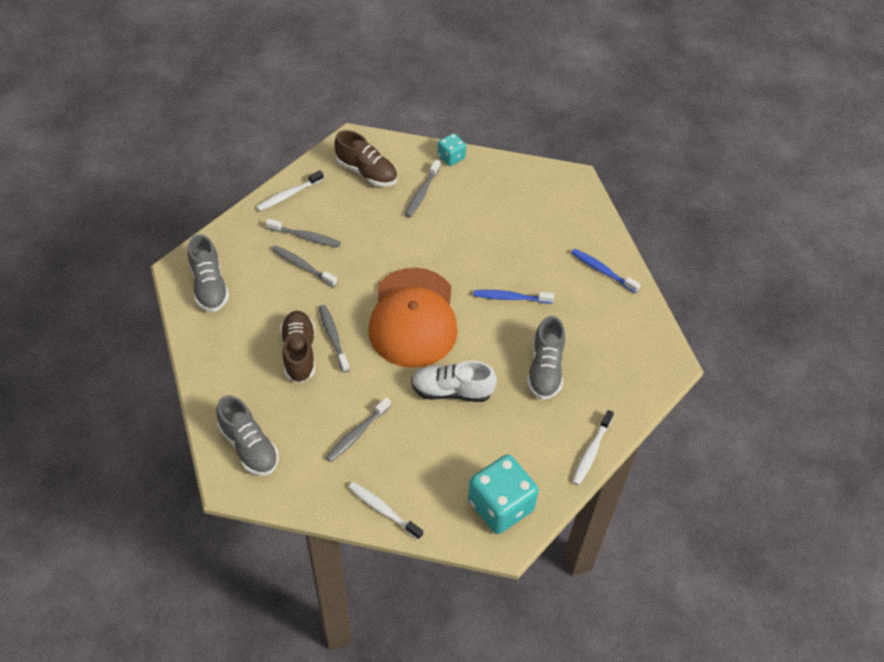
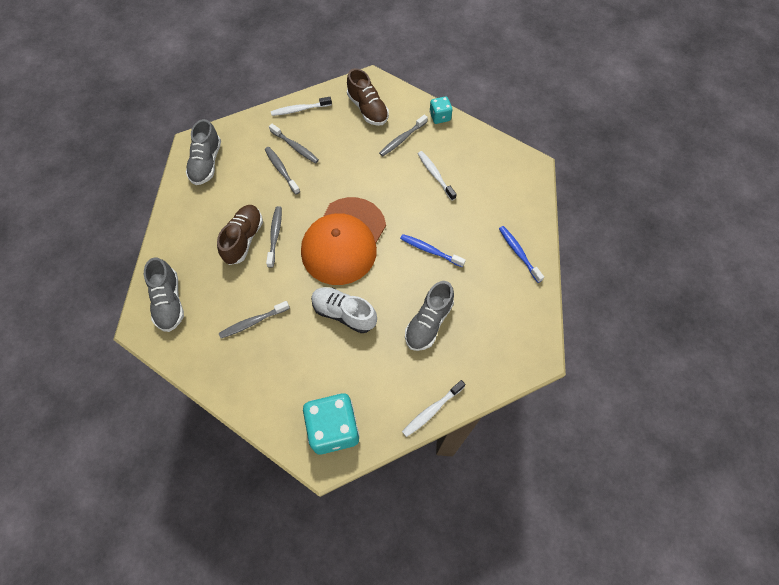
camera: 25 degrees right, 10 degrees up
white toothbrush [348,482,423,540] -> white toothbrush moved to [418,151,457,201]

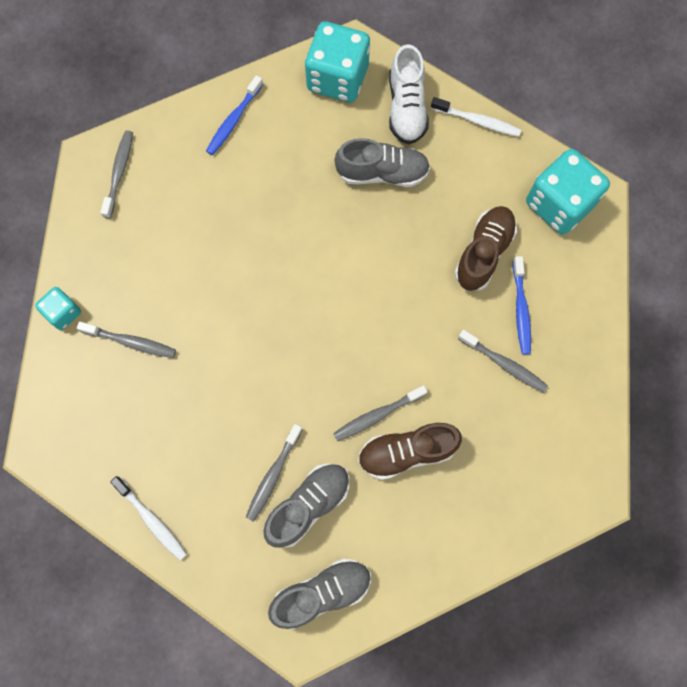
camera: 120 degrees left, 10 degrees up
grey shoe [144,258,184,332] -> grey shoe moved to [263,463,349,548]
grey toothbrush [269,124,319,164] -> grey toothbrush moved to [100,130,133,218]
orange cap [301,197,386,285] -> none
white shoe [311,287,377,333] -> white shoe moved to [389,44,429,145]
brown shoe [347,68,389,126] -> brown shoe moved to [454,206,517,291]
blue toothbrush [400,234,466,267] -> blue toothbrush moved to [513,256,531,354]
white toothbrush [418,151,457,201] -> none
none -> turquoise dice [305,22,370,102]

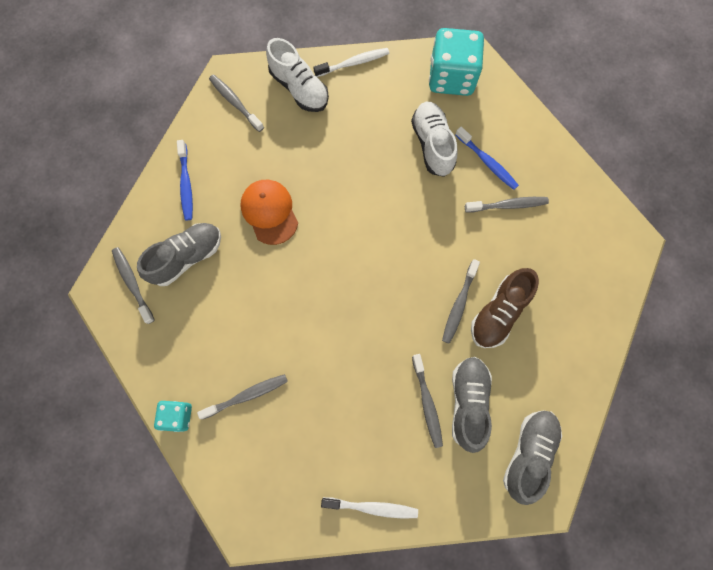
camera: 40 degrees left, 0 degrees up
turquoise dice [305,22,370,102] -> grey toothbrush [209,74,264,132]
grey shoe [334,138,430,187] -> grey shoe moved to [137,223,221,286]
brown shoe [454,206,517,291] -> white shoe [411,102,458,177]
none -> orange cap [241,180,298,245]

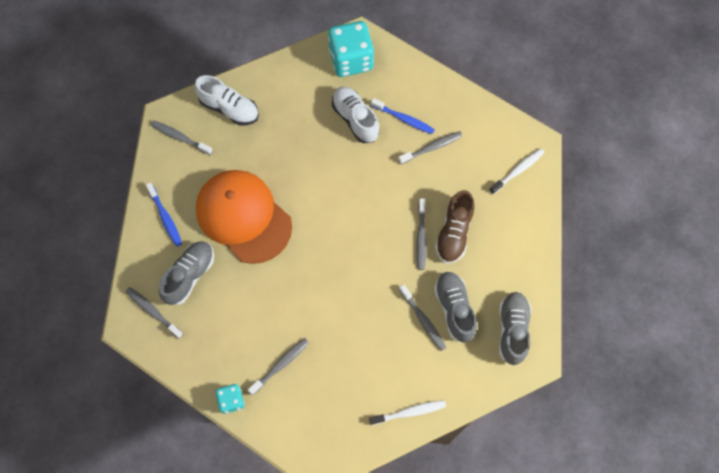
camera: 20 degrees left, 5 degrees down
orange cap [241,180,298,245] -> orange cap [196,170,292,264], size x1.77
white toothbrush [313,48,390,77] -> white toothbrush moved to [489,148,544,194]

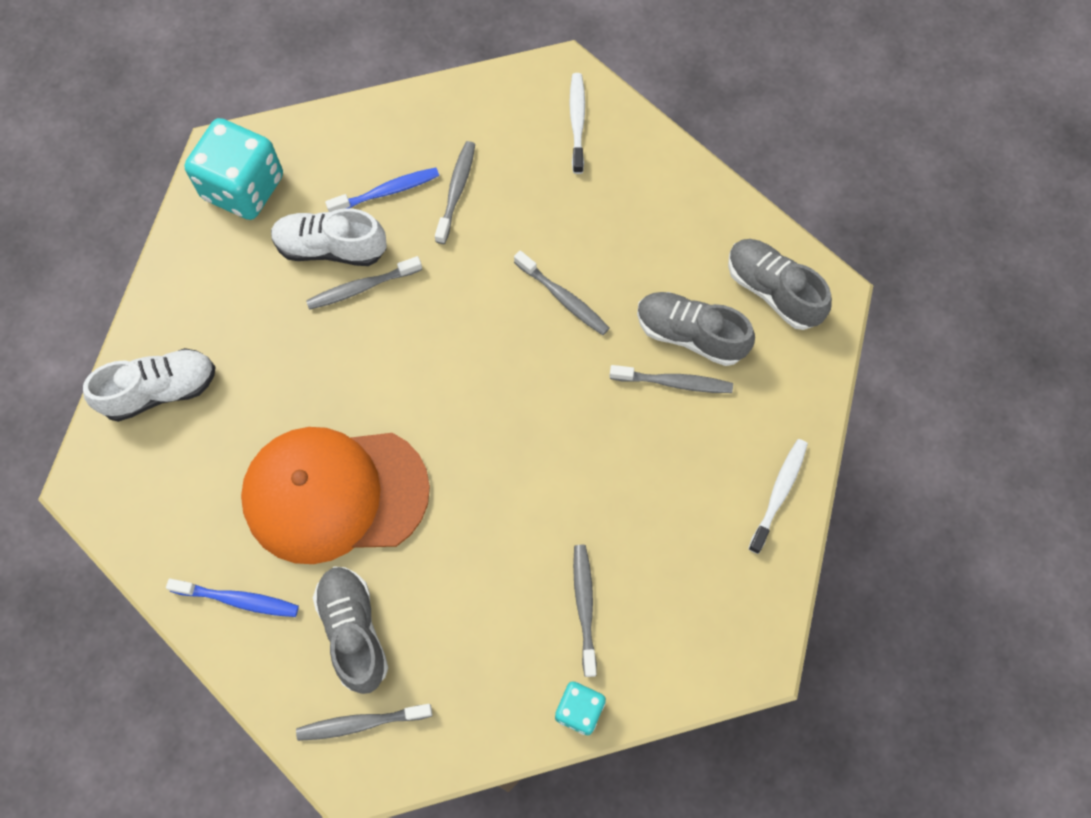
camera: 50 degrees left, 0 degrees up
grey toothbrush [151,120,213,155] -> grey toothbrush moved to [306,256,422,310]
brown shoe [435,190,475,263] -> none

